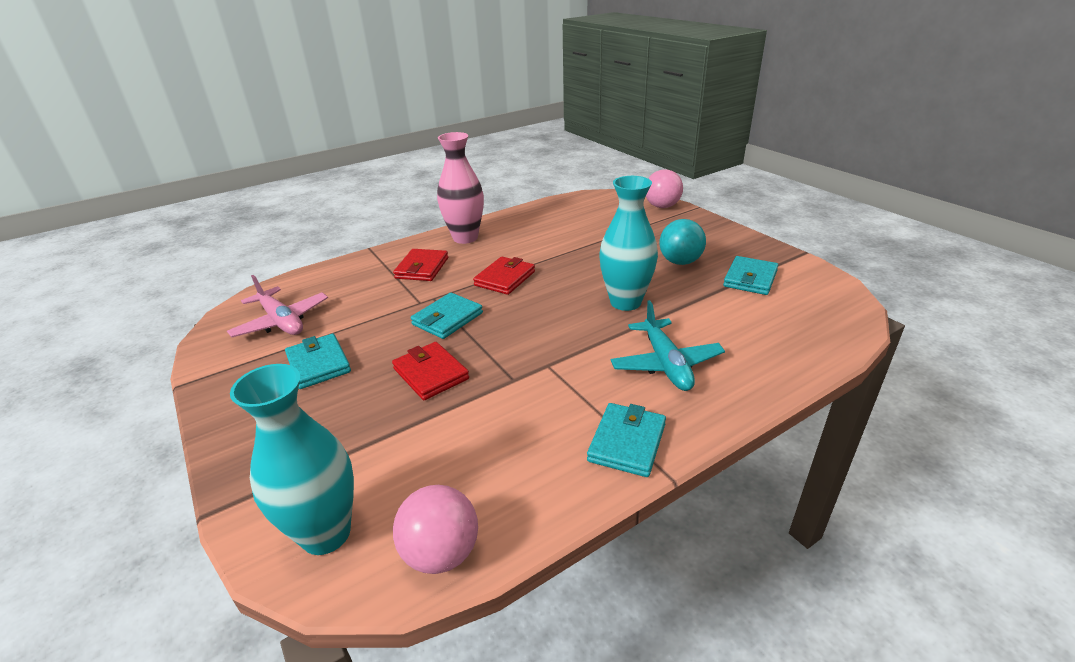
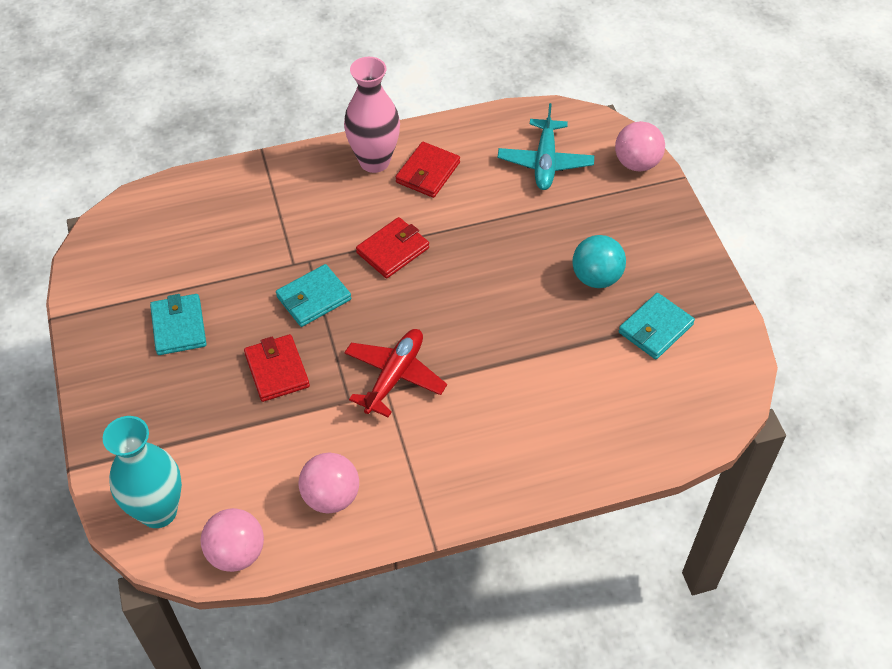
camera: 15 degrees right, 20 degrees up
pink plane [227,275,328,337] -> none
red wallet [393,249,448,281] -> red wallet moved to [396,142,460,198]
turquoise wallet [587,403,666,477] -> none
turquoise vase [599,176,658,311] -> none
turquoise plane [610,300,725,391] -> turquoise plane moved to [498,103,594,190]
none -> pink ball [299,452,359,514]
none -> red plane [344,329,447,417]

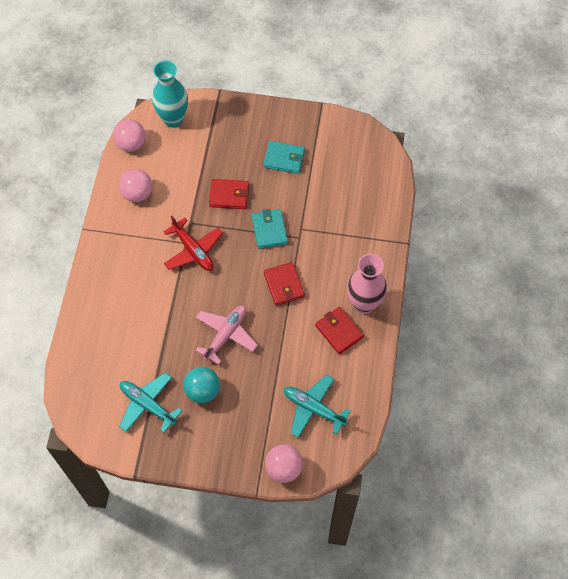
camera: 115 degrees right, 10 degrees up
turquoise wallet [619,293,695,359] -> turquoise plane [119,373,182,433]
none -> pink plane [195,305,258,365]

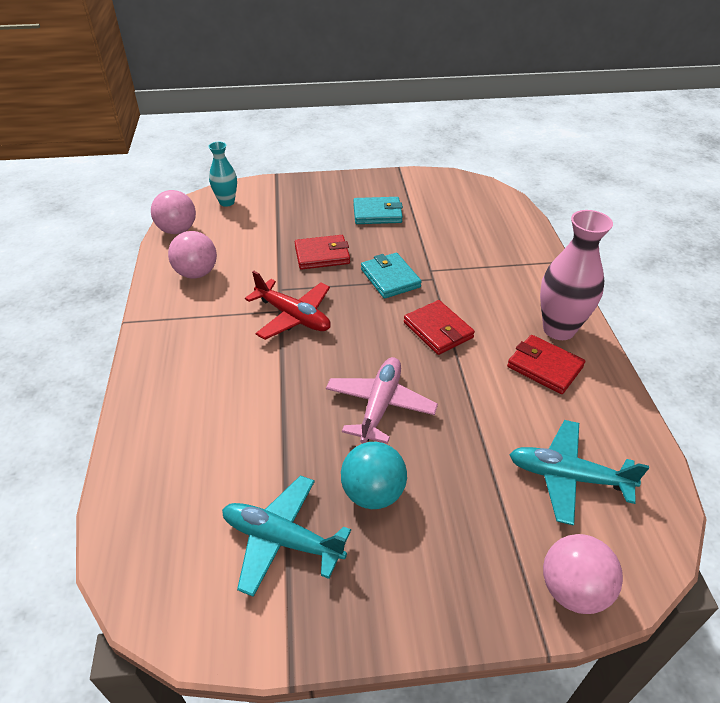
camera: 15 degrees left, 20 degrees down
turquoise vase [152,61,188,127] -> turquoise vase [208,142,237,207], size x0.60

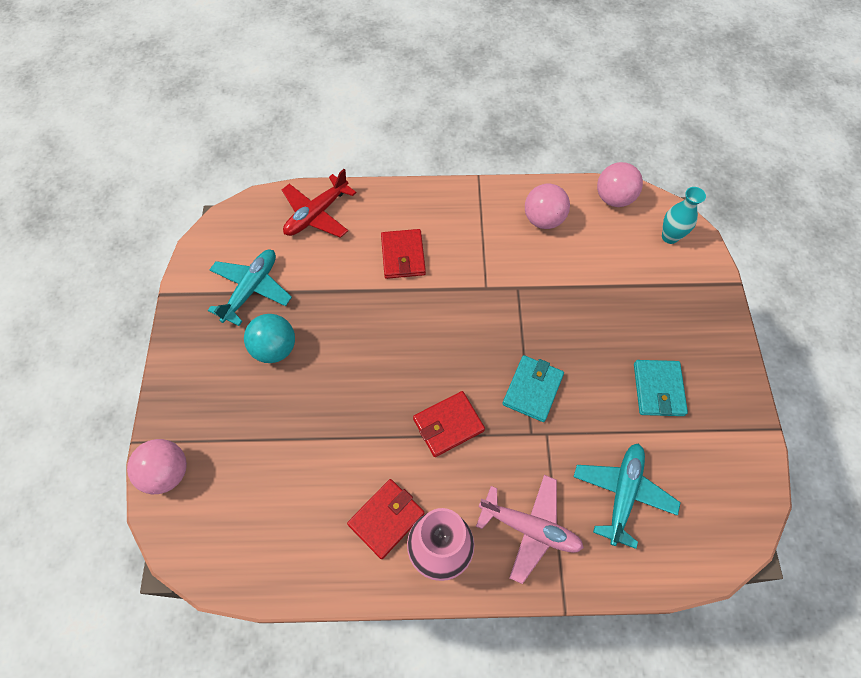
camera: 95 degrees right, 20 degrees up
red plane [245,271,331,340] -> red plane moved to [282,169,356,238]
red wallet [295,235,350,270] -> red wallet moved to [381,229,426,279]
pink plane [326,357,438,444] -> pink plane moved to [476,475,584,584]
turquoise wallet [361,253,422,299] -> turquoise wallet turned 45 degrees counterclockwise [502,355,564,422]
turquoise plane [509,420,649,526] -> turquoise plane moved to [574,444,681,549]

